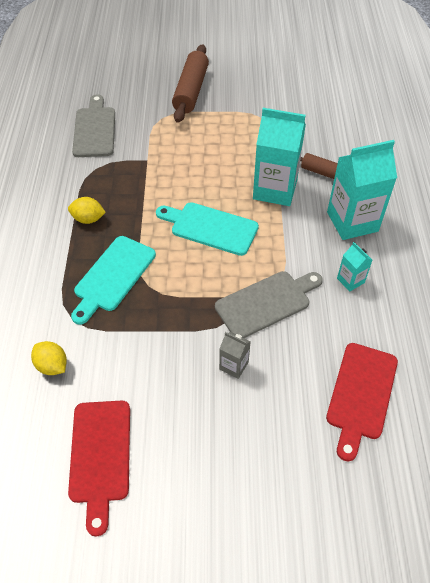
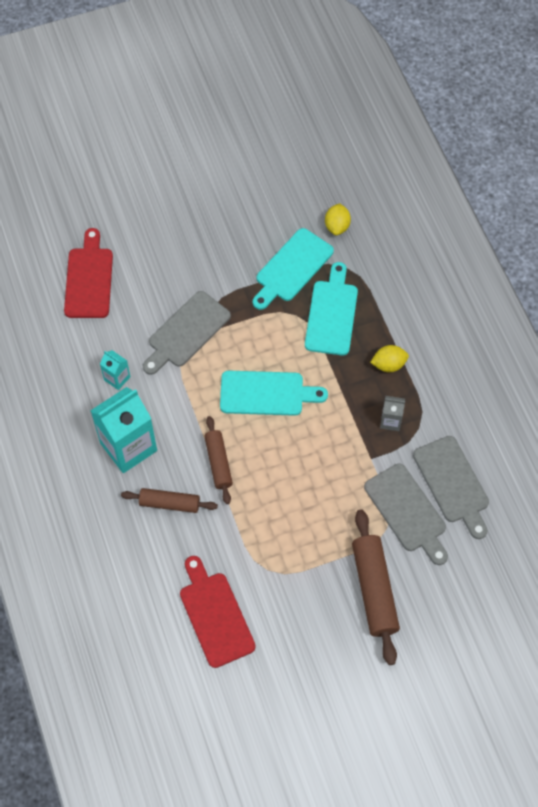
camera: 160 degrees right, 10 degrees up
yellow lemon [31,341,67,375] -> yellow lemon turned 75 degrees clockwise [325,203,351,235]
red cutting board [68,401,130,536] -> red cutting board moved to [180,556,256,668]
grey carton [219,332,251,379] -> grey carton moved to [380,396,405,431]
turquoise carton [253,108,306,206] -> brown rolling pin [204,416,233,504]
none -> turquoise cutting board [253,228,334,310]
none -> grey cutting board [364,464,448,565]

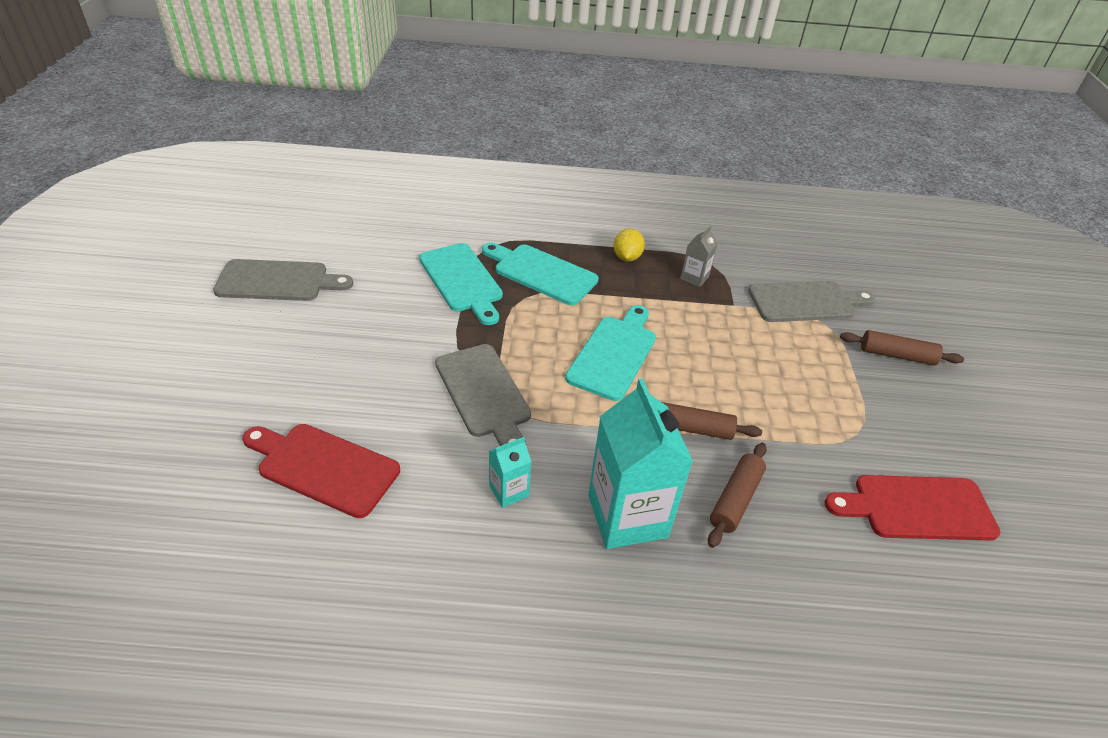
camera: 70 degrees left, 20 degrees down
yellow lemon [325,203,351,235] -> none
brown rolling pin [352,509,400,665] -> brown rolling pin [840,330,964,366], size x0.62
grey cutting board [413,436,489,539] -> grey cutting board moved to [213,259,353,301]

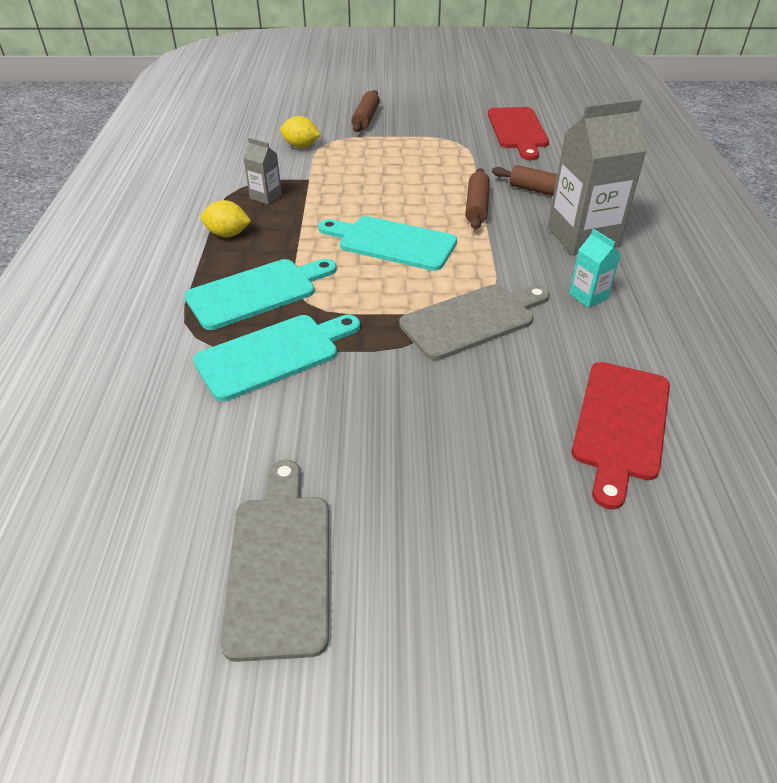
camera: 90 degrees left, 0 degrees up
turquoise cutting board [482,243,599,305] -> turquoise cutting board turned 150 degrees counterclockwise [184,259,336,330]
turquoise carton [588,378,693,549] -> grey carton [548,98,647,255]
grey cutting board [748,281,876,322] -> yellow lemon [280,116,321,148]

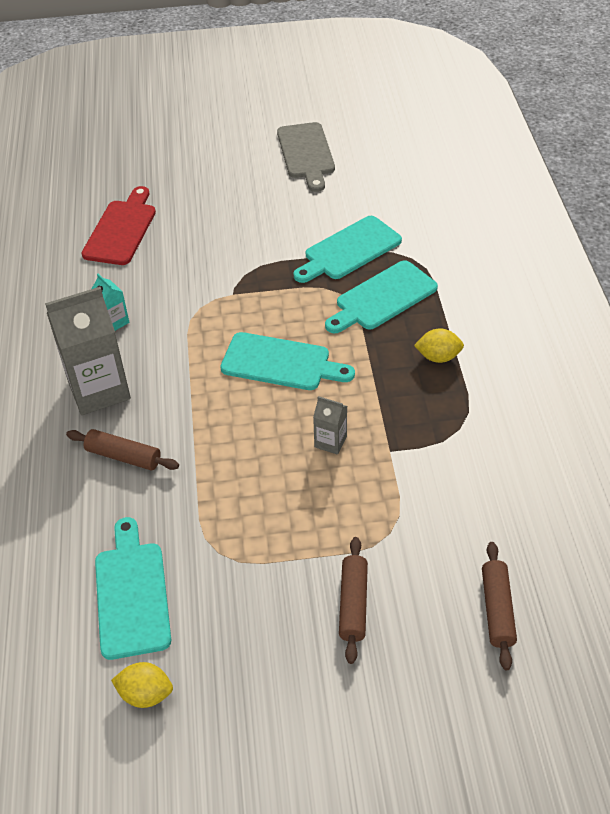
camera: 175 degrees right, 5 degrees up
grey carton [243,138,282,204] -> grey carton moved to [313,396,347,455]
yellow lemon [280,116,321,148] -> yellow lemon moved to [111,662,173,708]
grey cutting board [399,285,549,360] -> none
brown rolling pin [465,168,490,229] -> brown rolling pin moved to [482,542,517,670]
red cutting board [488,107,549,160] -> turquoise cutting board [95,517,171,660]

